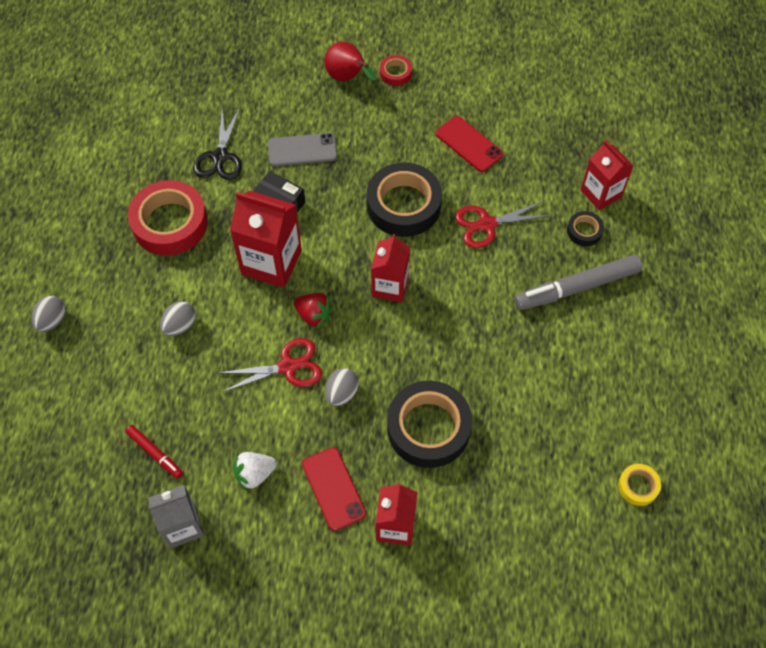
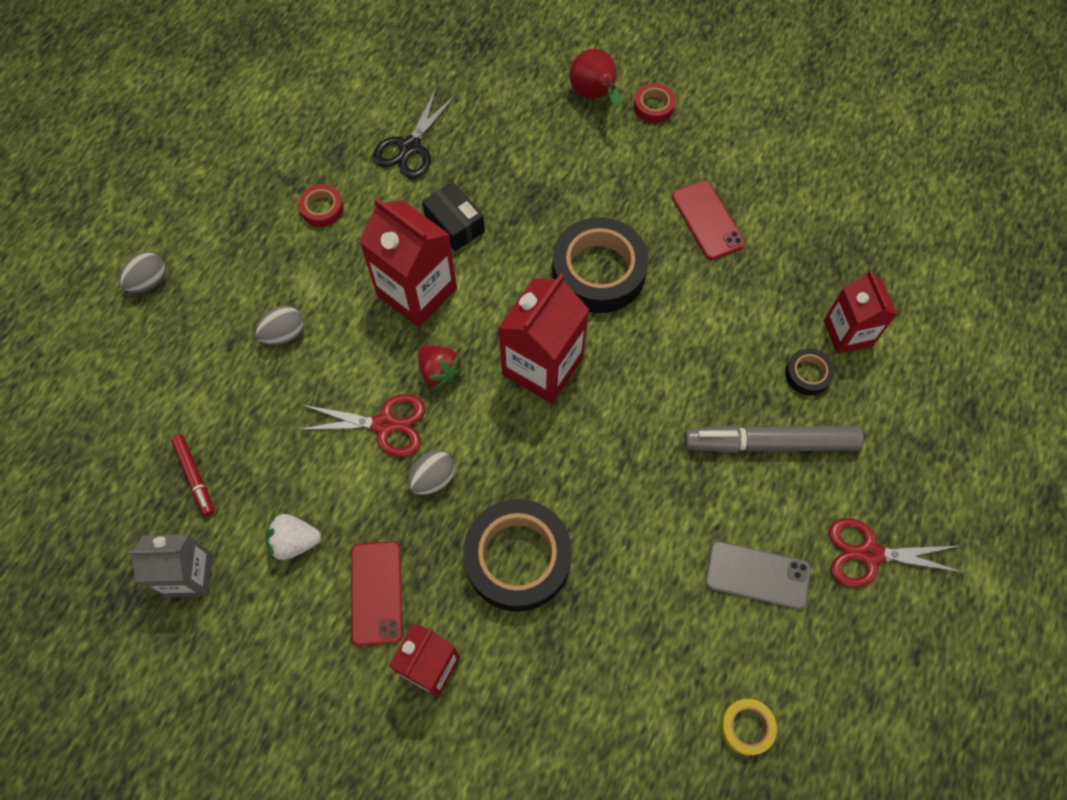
camera: 20 degrees right, 5 degrees up
red tape [128,180,208,256] -> red tape [299,184,344,227], size x0.47
grey phone [268,133,337,167] -> grey phone moved to [705,541,811,610]
red carton [371,234,410,302] -> red carton [498,273,589,403], size x1.51
red scissors [455,201,552,248] -> red scissors moved to [829,518,965,588]

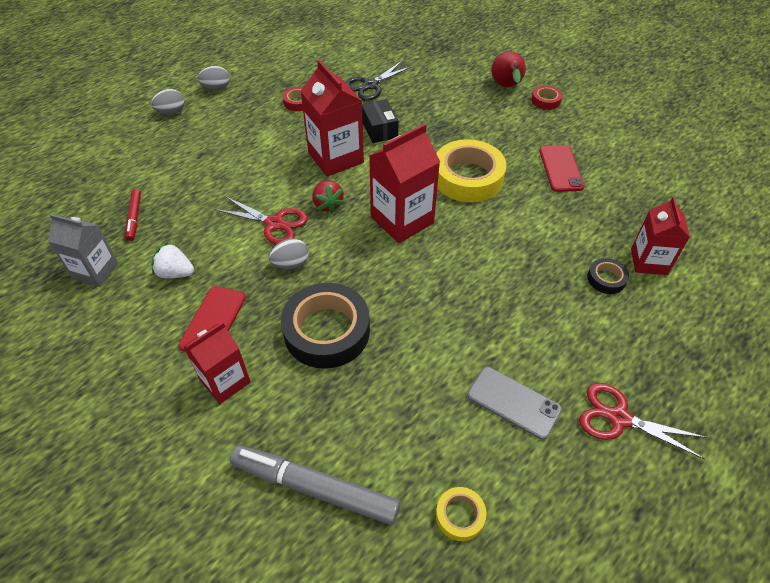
camera: 20 degrees right, 15 degrees down
grey egg [255,306,303,345] -> grey egg moved to [198,66,230,90]
black tape [552,217,649,313] -> yellow tape [436,139,506,202]
grey marker [684,425,864,453] -> grey marker moved to [230,445,400,525]

